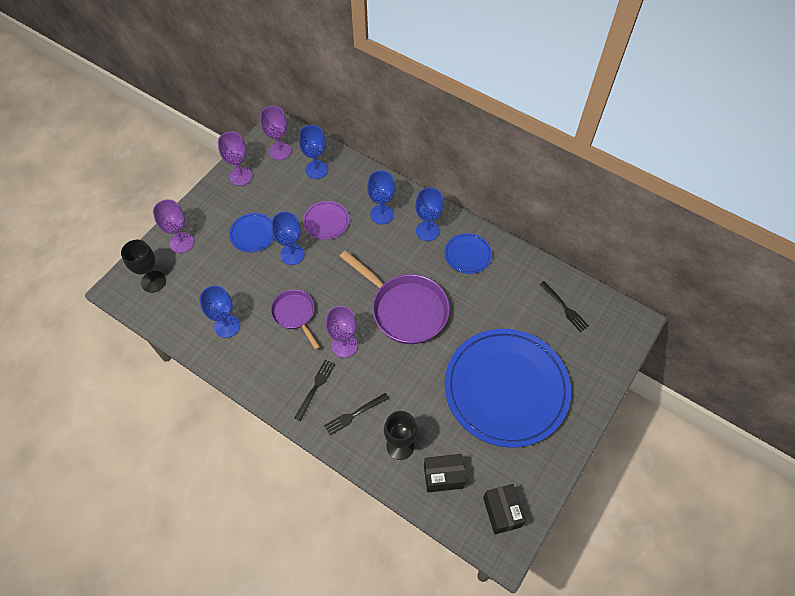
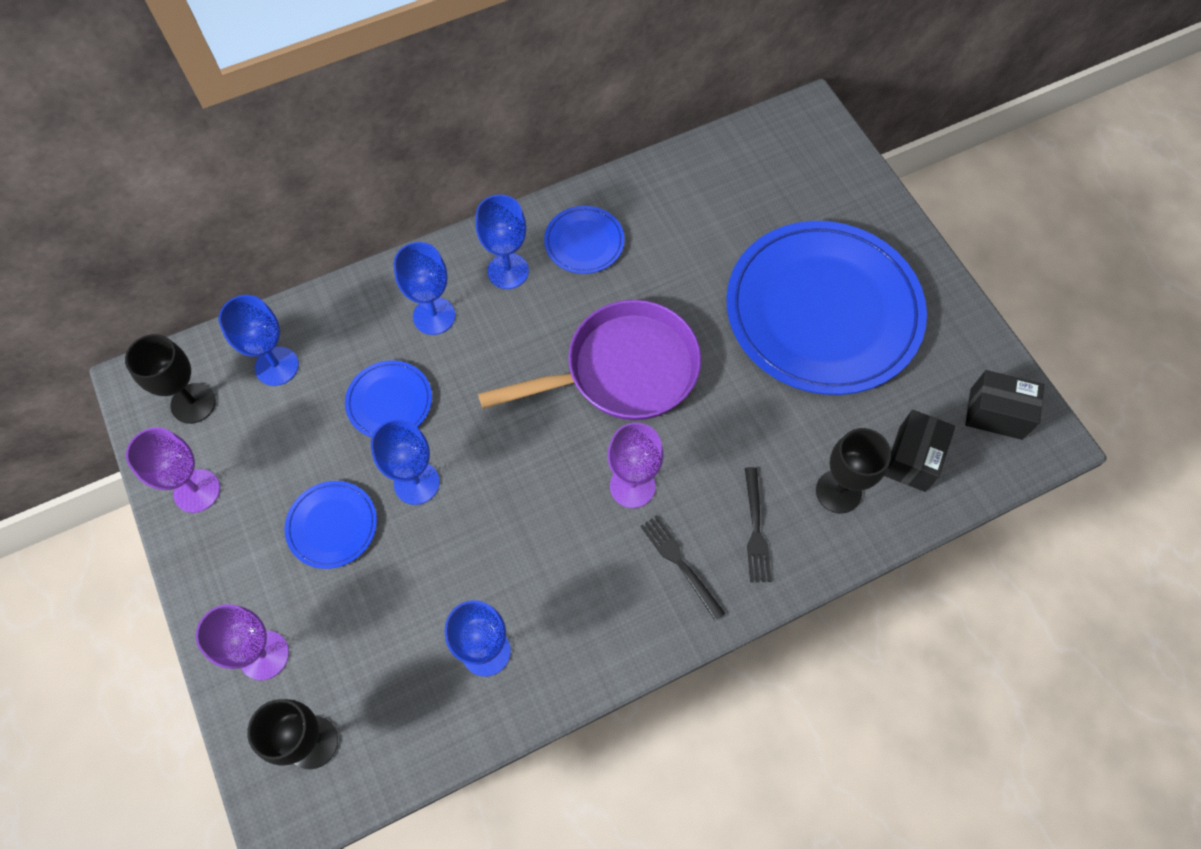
camera: 60 degrees left, 5 degrees up
purple goblet [260,106,291,160] -> black goblet [125,334,216,424]
purple pan [271,289,320,350] -> none
purple plate [303,201,349,240] -> blue plate [345,360,432,437]
black fork [539,281,589,332] -> none

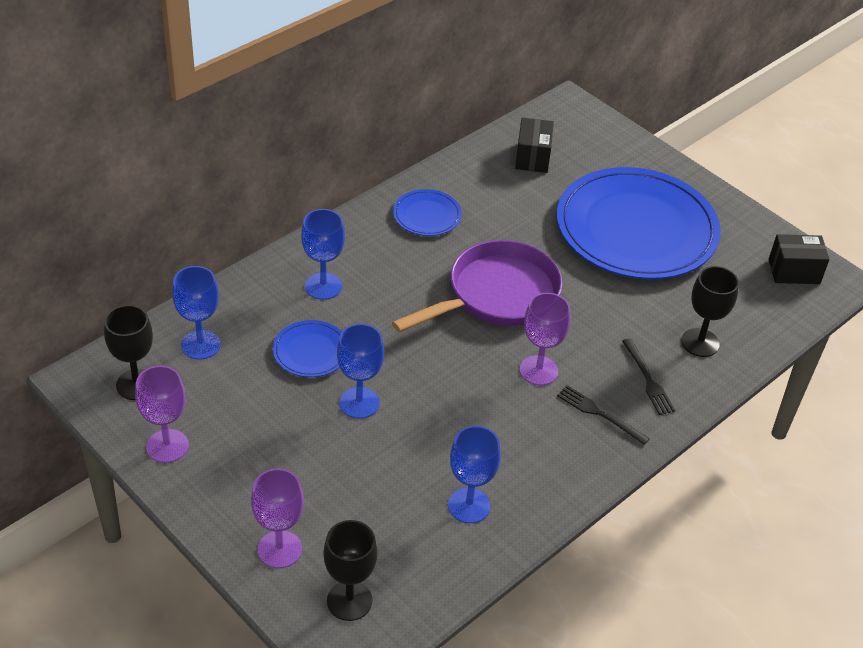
camera: 20 degrees left, 20 degrees down
blue plate [285,481,377,569] -> none
blue goblet [476,194,529,289] -> none
black box [884,410,955,492] -> black box moved to [515,118,554,173]

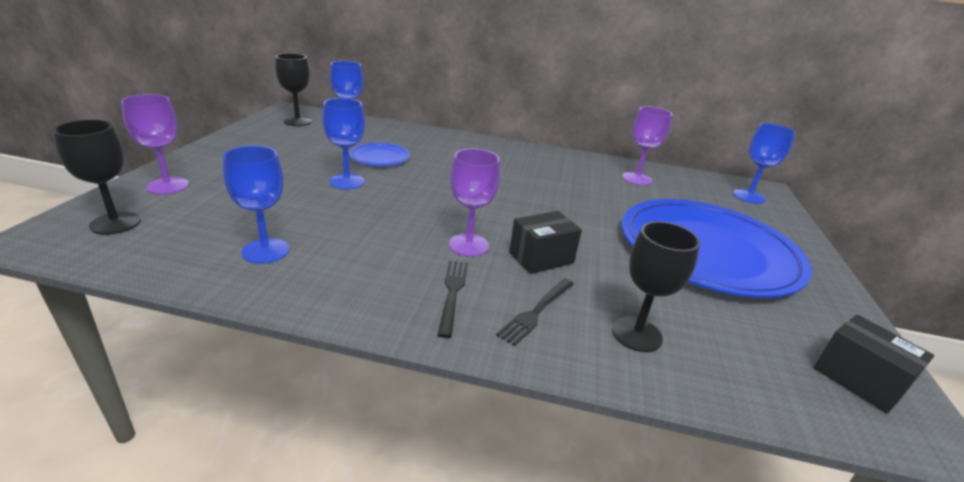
camera: 55 degrees right, 15 degrees down
purple goblet [135,366,189,463] -> purple goblet moved to [622,106,672,185]
blue goblet [301,209,345,300] -> blue goblet moved to [733,123,795,204]
purple pan [392,240,562,332] -> none
blue plate [393,189,462,236] -> none
black box [515,118,554,173] -> black box moved to [509,211,582,274]

